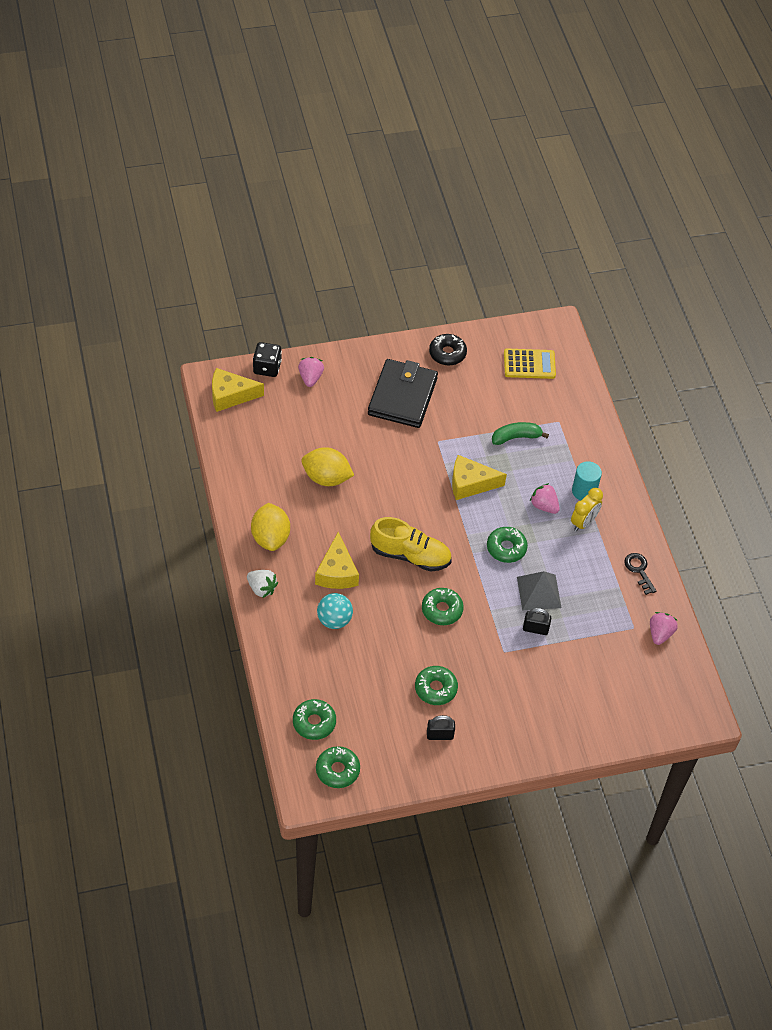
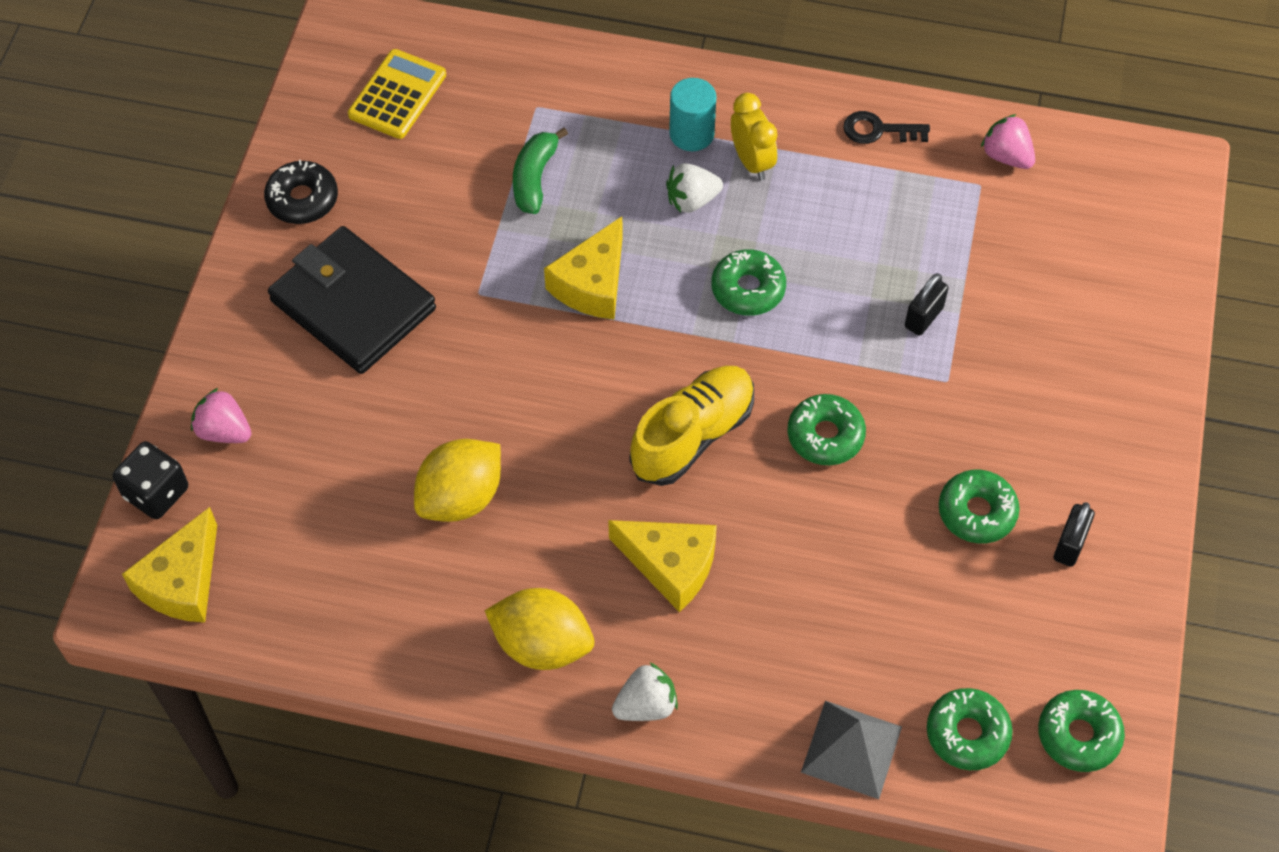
camera: 60 degrees left, 5 degrees up
turquoise ball [317,593,353,629] -> none
grey pyramid [517,571,562,610] -> grey pyramid moved to [801,701,902,799]
pink strawberry [530,483,560,514] -> white strawberry [666,163,723,213]

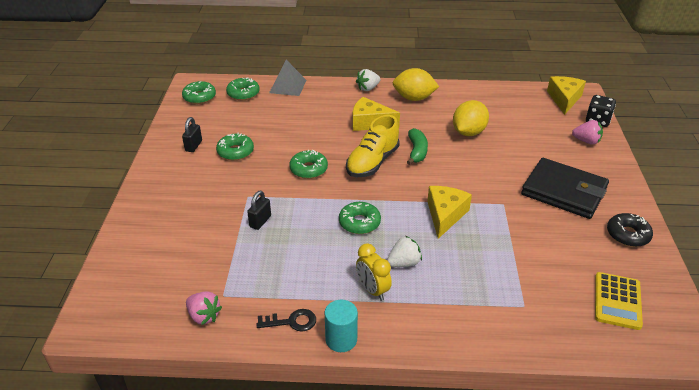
camera: 170 degrees right, 20 degrees down
green banana [513,127,568,214] -> green banana moved to [407,128,428,165]
turquoise cylinder [669,78,716,151] -> turquoise cylinder moved to [325,300,358,352]

